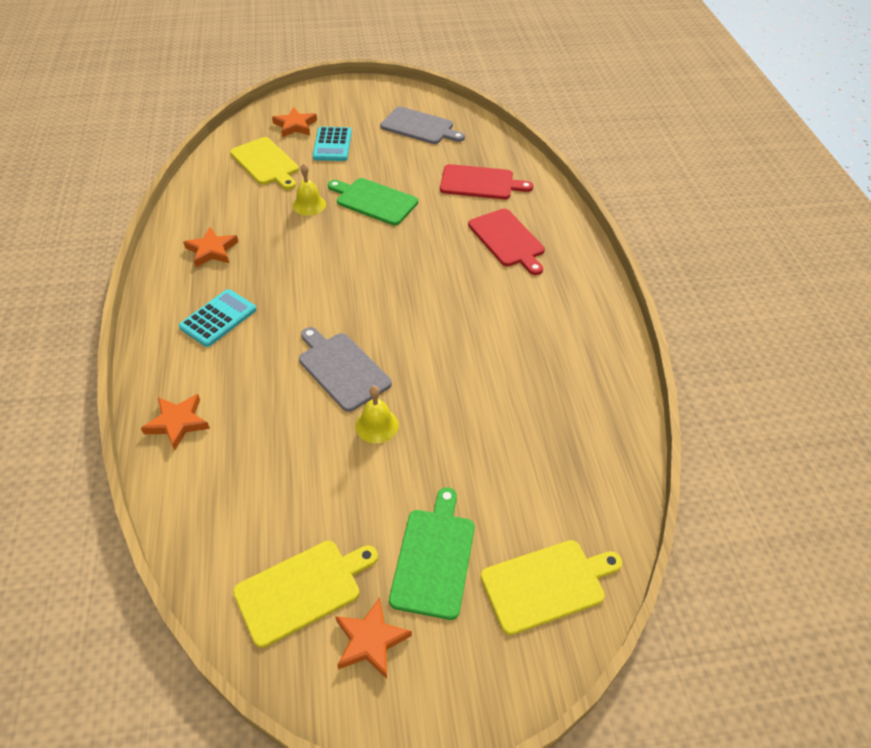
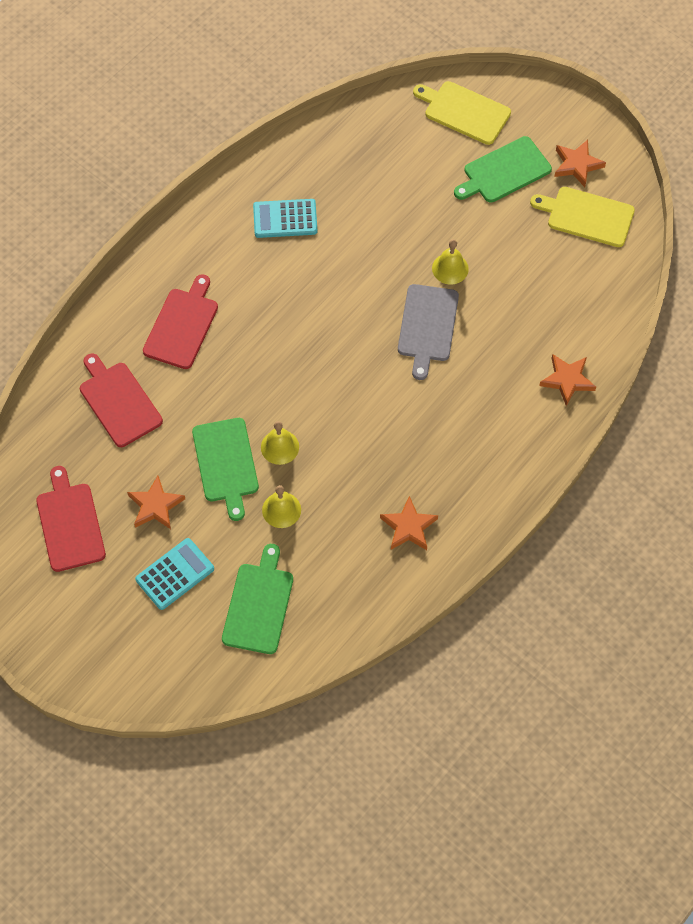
camera: 130 degrees left, 15 degrees up
turquoise calculator [179,289,256,347] -> turquoise calculator moved to [253,199,317,238]
yellow cutting board [230,137,299,190] -> green cutting board [222,544,293,654]
orange star [272,107,317,137] -> orange star moved to [127,476,185,529]
grey cutting board [380,107,465,144] -> red cutting board [36,466,106,572]
none -> yellow bell [261,421,299,465]

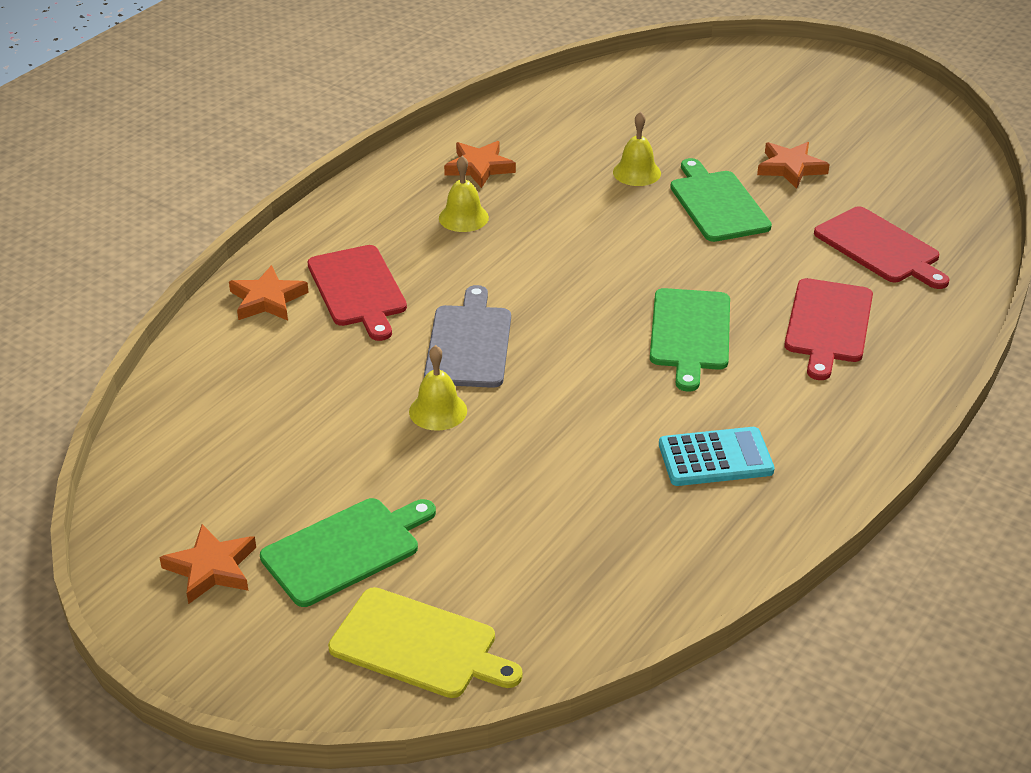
camera: 175 degrees right, 25 degrees down
red cutting board [36,466,106,572] -> red cutting board moved to [307,245,407,341]
turquoise calculator [135,538,214,610] -> none
green cutting board [222,544,293,654] -> green cutting board moved to [650,288,730,392]
yellow bell [261,421,299,465] -> yellow bell moved to [439,156,489,232]
yellow cutting board [530,187,635,247] -> none

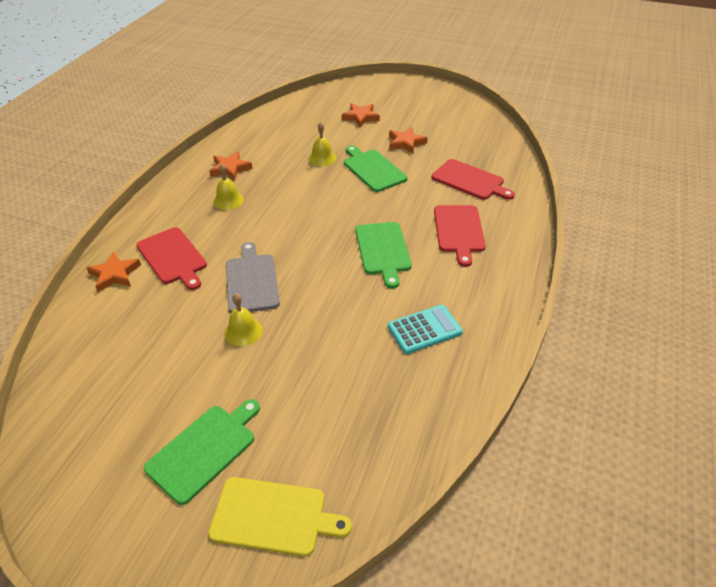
camera: 15 degrees left, 5 degrees up
orange star [159,524,256,604] -> orange star moved to [342,103,380,127]

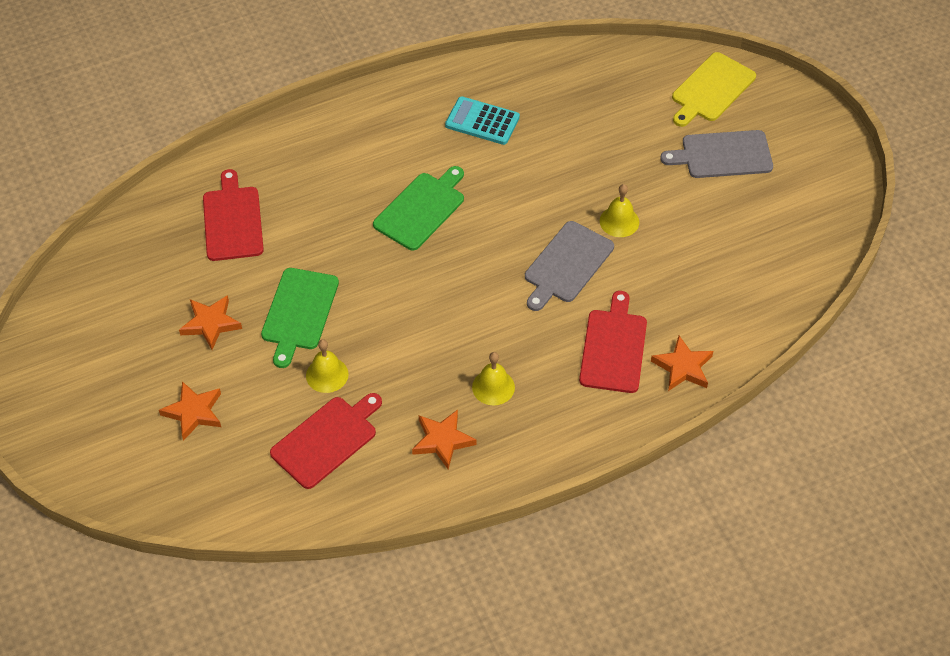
camera: 135 degrees left, 10 degrees up
green cutting board [144,399,260,505] -> grey cutting board [660,130,773,178]
yellow cutting board [208,477,352,556] -> yellow cutting board turned 105 degrees counterclockwise [672,52,756,127]
red cutting board [434,205,486,267] -> red cutting board moved to [270,393,382,489]

